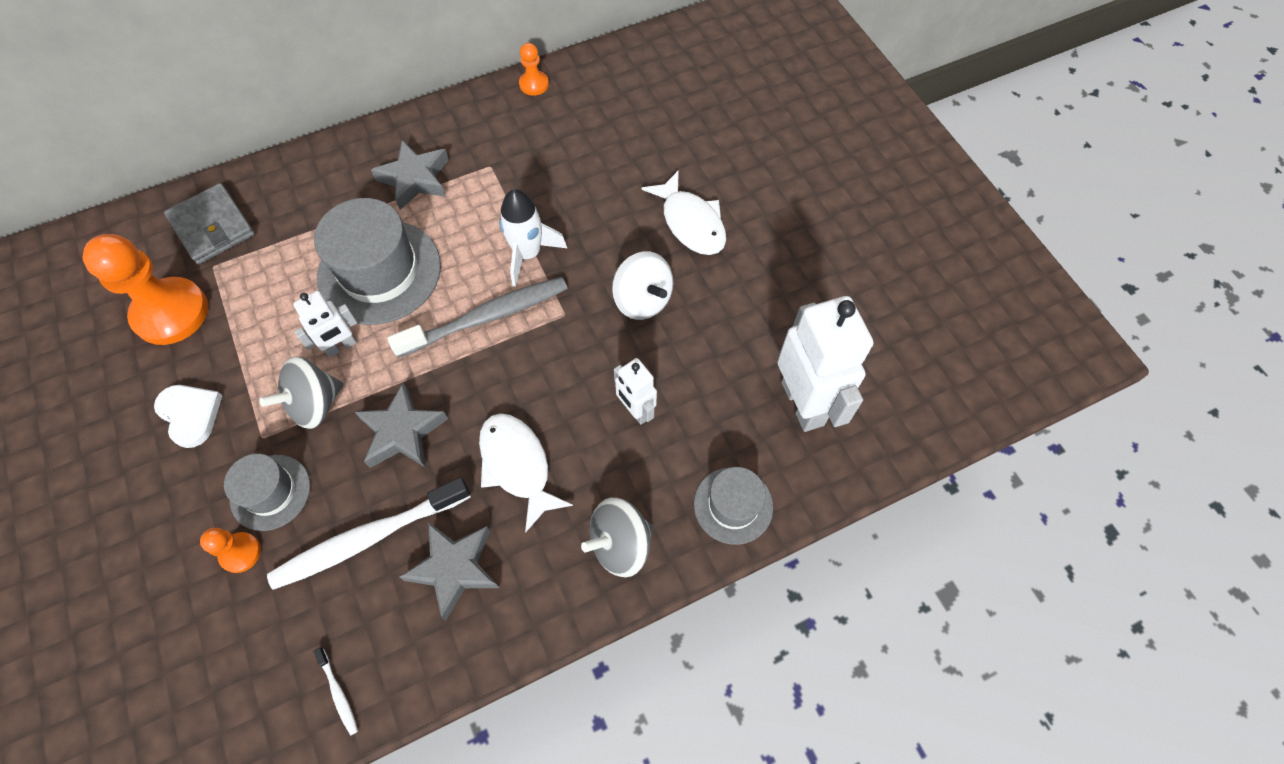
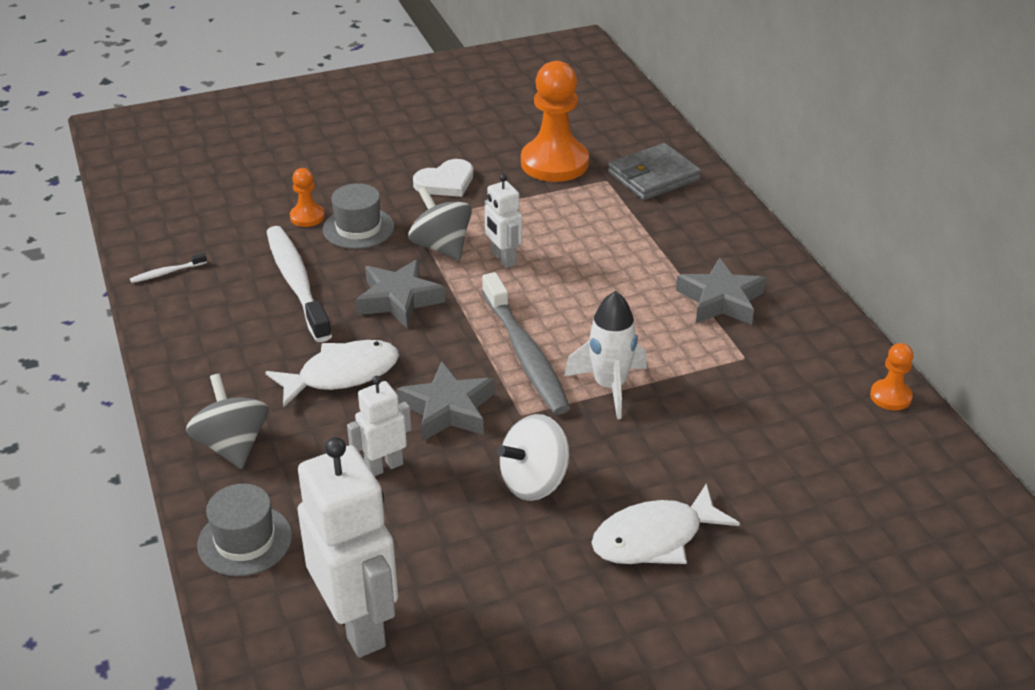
camera: 95 degrees right, 25 degrees down
grey hat [314,198,441,325] -> none
grey star [400,522,499,620] -> grey star moved to [397,361,494,441]
white robot [777,296,873,432] -> white robot turned 105 degrees counterclockwise [298,437,398,658]

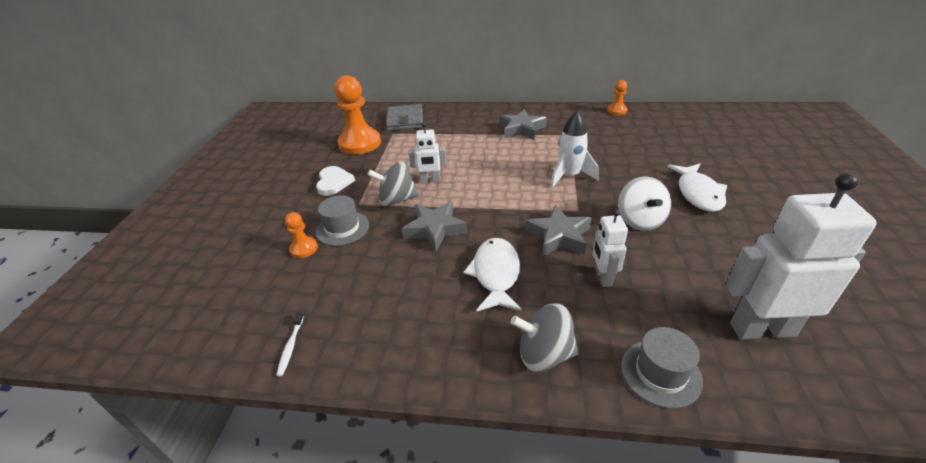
camera: 60 degrees left, 0 degrees up
white toothbrush [267,226,332,342] -> none
grey toothbrush [482,272,570,415] -> none

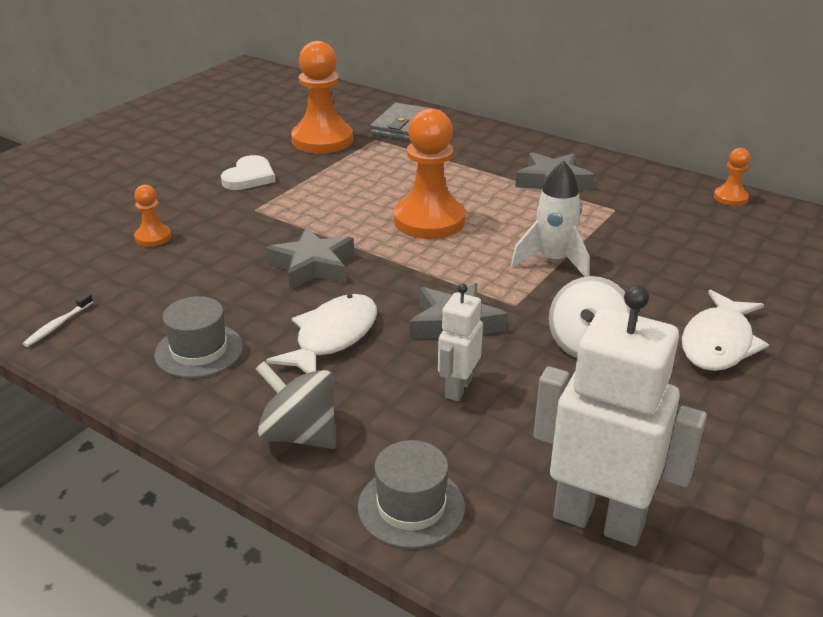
camera: 25 degrees right, 5 degrees down
grey hat [315,195,369,246] -> grey hat moved to [154,296,243,378]
grey spinning top [367,162,419,206] -> none
white robot [409,122,446,184] -> none
none -> orange pawn [394,108,466,239]

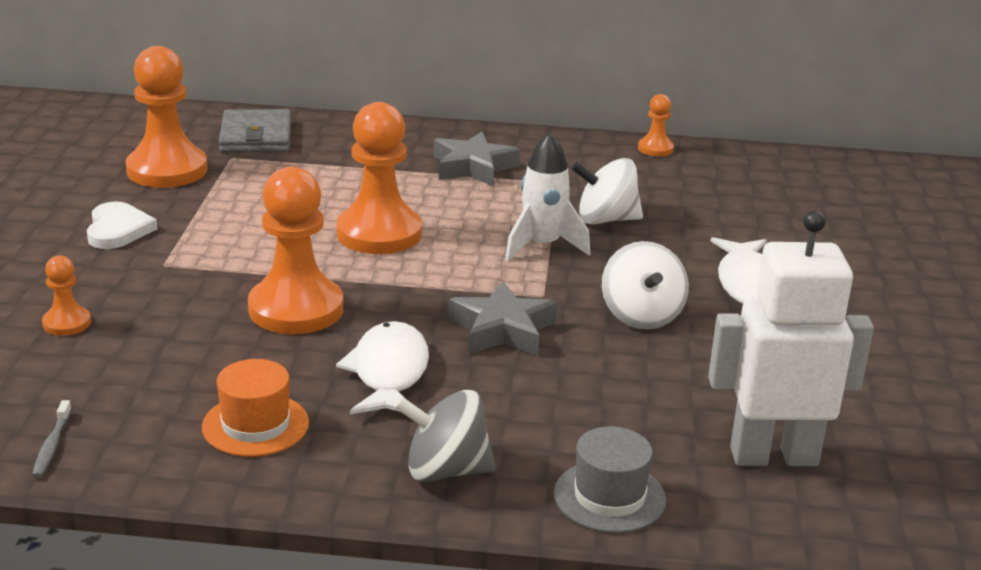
camera: 30 degrees left, 5 degrees down
white toothbrush [23,293,93,347] -> grey toothbrush [32,400,72,478]
grey hat [154,296,243,378] -> orange hat [202,359,309,457]
grey star [266,227,354,289] -> orange pawn [248,167,343,334]
white robot [438,284,483,401] -> none
none -> white spinning top [571,158,643,224]

